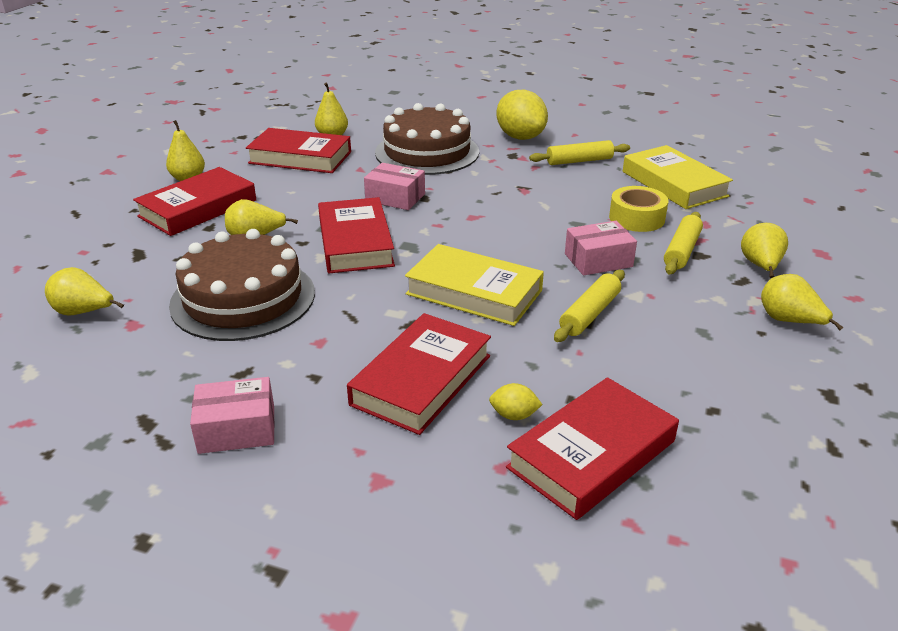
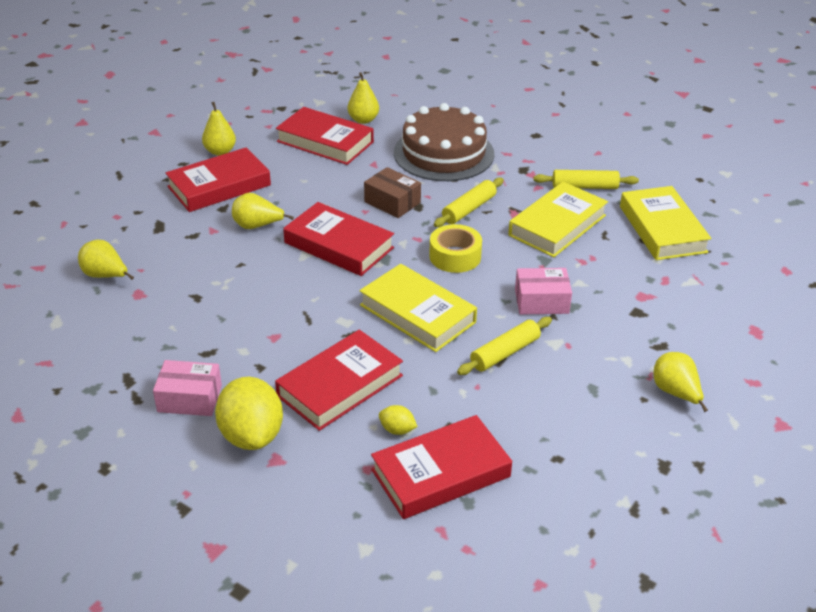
camera: 15 degrees right, 5 degrees up
brown cake [169,229,315,341] -> none
red book [318,197,395,273] -> red book turned 60 degrees counterclockwise [283,202,394,276]
pink box [364,163,425,210] -> brown box [364,167,421,218]
yellow lemon [496,90,548,140] -> yellow lemon moved to [215,377,283,450]
yellow tape [609,186,668,232] -> yellow tape moved to [429,224,482,273]
yellow rolling pin [664,212,703,274] -> yellow rolling pin moved to [434,178,504,227]
yellow pear [741,223,788,278] -> none
none -> yellow book [508,182,608,257]

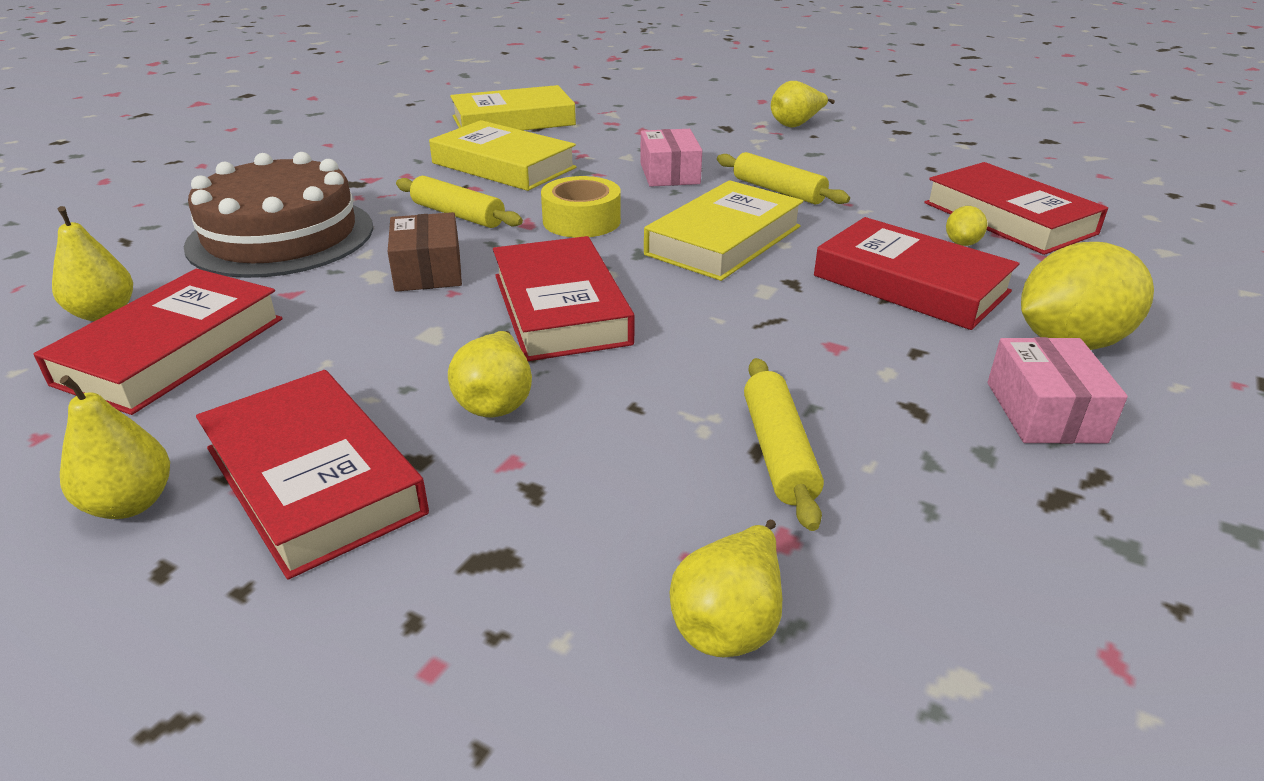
camera: 95 degrees left, 5 degrees down
red book [283,202,394,276] -> red book turned 45 degrees counterclockwise [493,236,634,361]
brown box [364,167,421,218] -> brown box turned 45 degrees counterclockwise [388,212,462,292]
yellow rolling pin [533,170,639,189] -> yellow rolling pin moved to [744,358,824,531]

